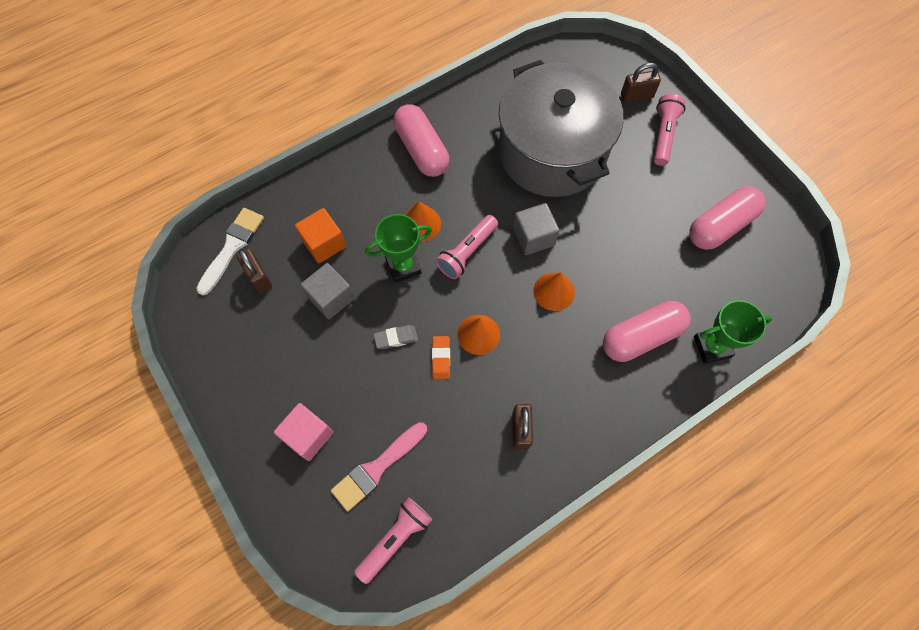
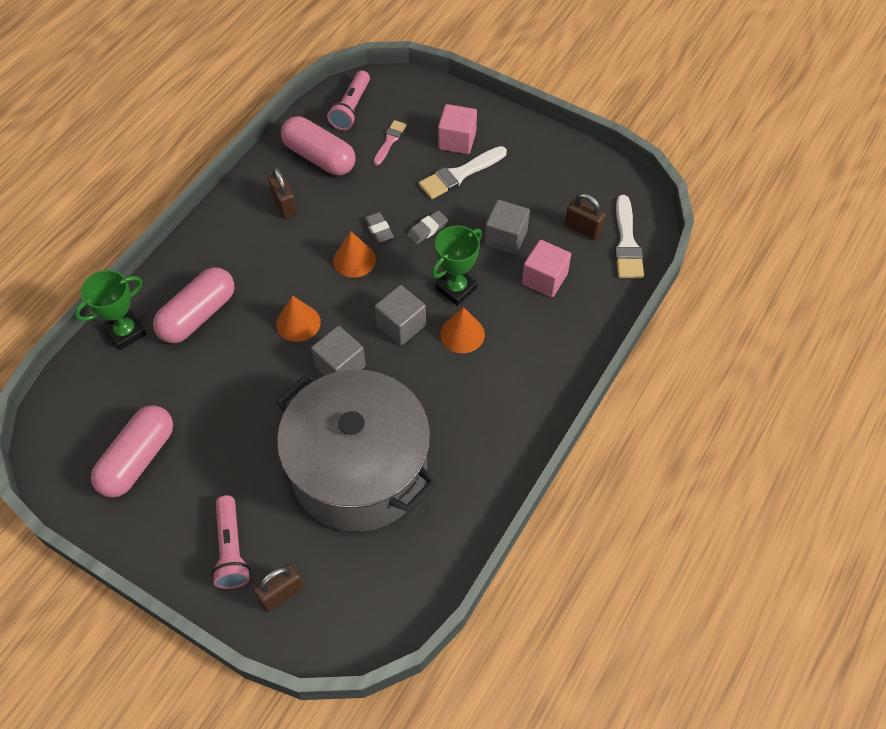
camera: 155 degrees right, 10 degrees down
orange cube [295,208,346,263] -> pink cube [522,240,571,297]
pink brush [331,422,427,511] -> pink brush [373,120,407,165], size x0.62
pink capsule [393,104,449,177] -> pink capsule moved to [281,116,356,175]
orange eraser [432,336,450,379] -> grey eraser [364,212,394,243]
pink flashlight [436,215,498,279] -> grey cube [375,285,426,346]
none -> white brush [419,146,507,199]

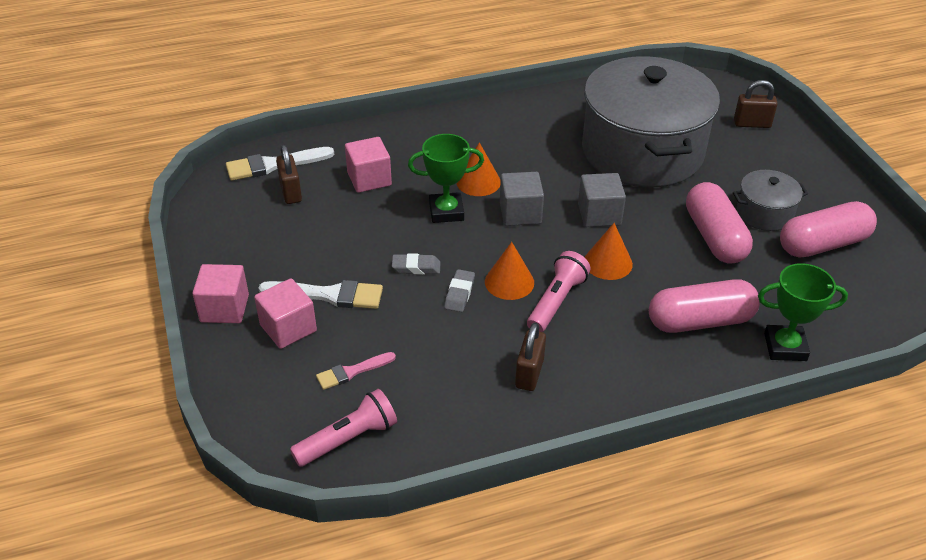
camera: 140 degrees left, 15 degrees down
pink flashlight [211,495,250,589] -> pink flashlight moved to [527,251,591,332]
pink capsule [281,116,356,175] -> pink capsule moved to [686,182,753,263]
grey cube [484,200,530,255] -> none
white brush [615,195,644,278] -> white brush turned 150 degrees counterclockwise [226,147,334,181]
none -> pink cube [192,264,249,323]
none -> grey pot [733,170,808,231]

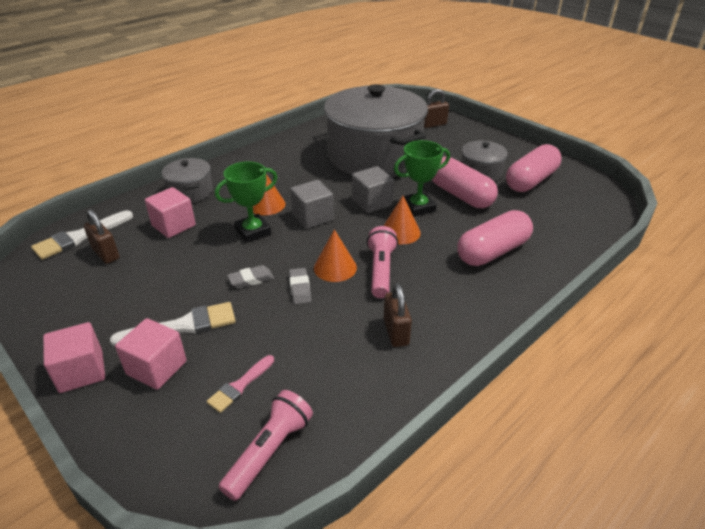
camera: 25 degrees left, 5 degrees down
green trophy [758,263,848,361] -> green trophy moved to [394,140,450,217]
none -> grey pot [162,158,213,203]

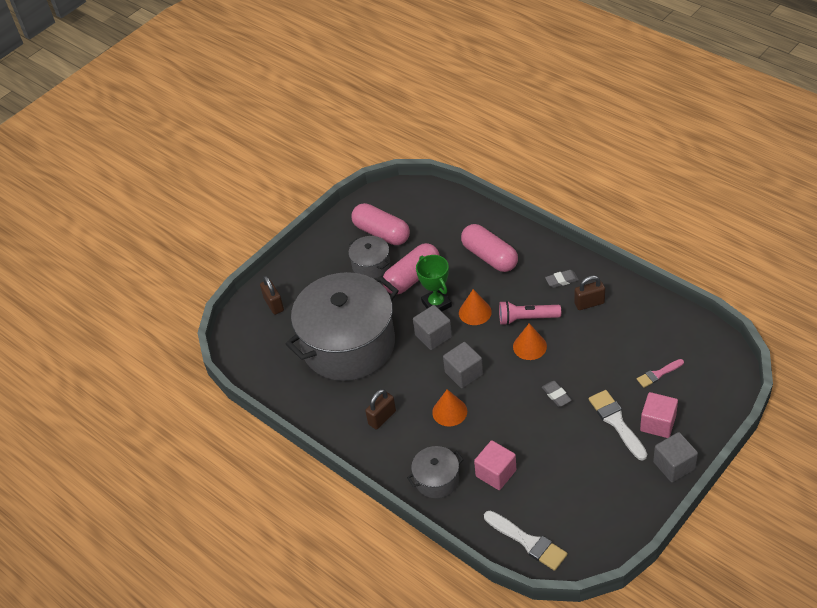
camera: 90 degrees left, 10 degrees up
pink cube [43,322,105,393] -> grey cube [653,432,698,482]
brown padlock [84,209,119,264] -> brown padlock moved to [365,389,396,429]
pink brush [207,355,274,413] -> pink brush turned 120 degrees clockwise [637,359,684,388]
green trophy [215,162,277,243] -> none
pink flashlight [219,390,313,501] -> none
grey eraser [289,268,312,304] -> grey eraser moved to [545,270,579,288]

